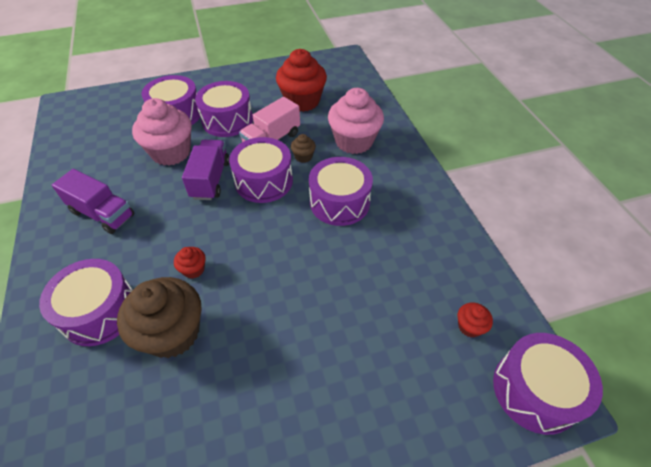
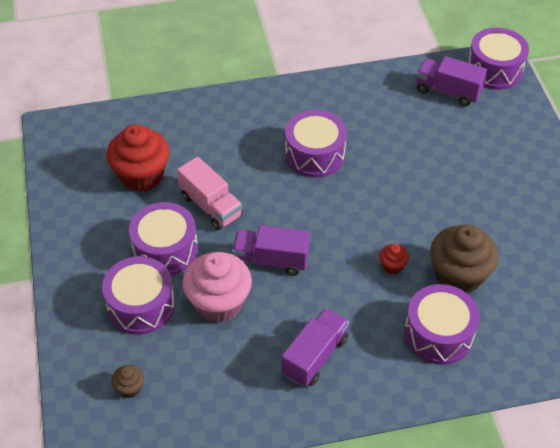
camera: 85 degrees left, 0 degrees up
purple drum [229,137,293,203] -> none
brown cupcake [291,134,316,163] -> brown cupcake moved to [111,365,144,398]
pink cupcake [328,88,384,154] -> none
red cupcake [458,302,493,338] -> purple truck [416,56,487,106]

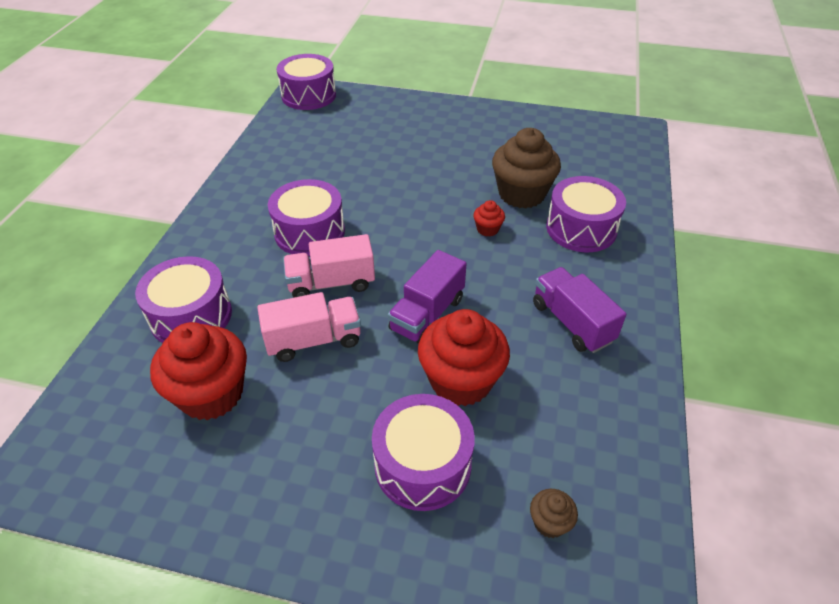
camera: 65 degrees left, 5 degrees down
purple drum [129,202,198,276] -> purple drum moved to [135,256,232,343]
pink cupcake [182,252,252,323] -> red cupcake [418,309,510,406]
purple truck [416,56,487,106] -> none
none -> pink truck [283,234,375,298]

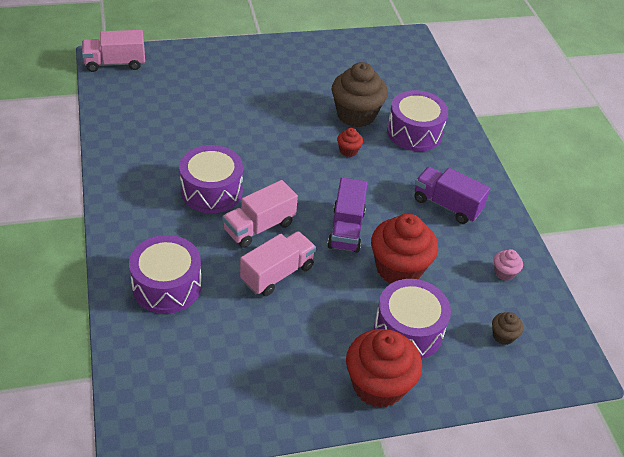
camera: 30 degrees left, 0 degrees up
red cupcake [150,322,247,420] -> red cupcake moved to [346,329,422,408]
purple drum [277,54,336,110] -> pink truck [82,30,145,72]
none -> pink cupcake [494,249,523,281]

